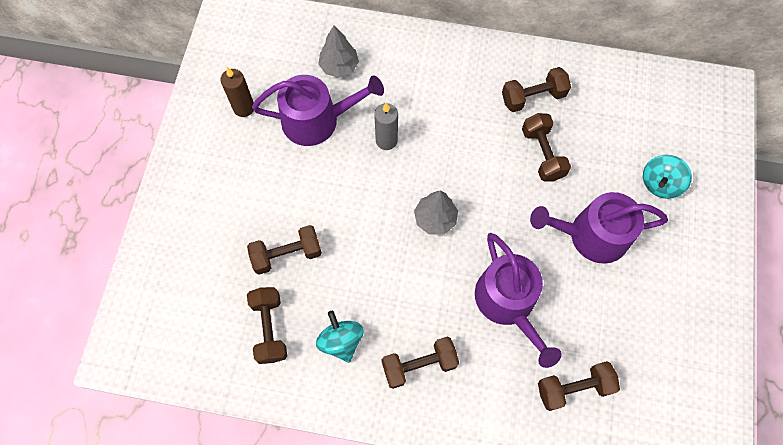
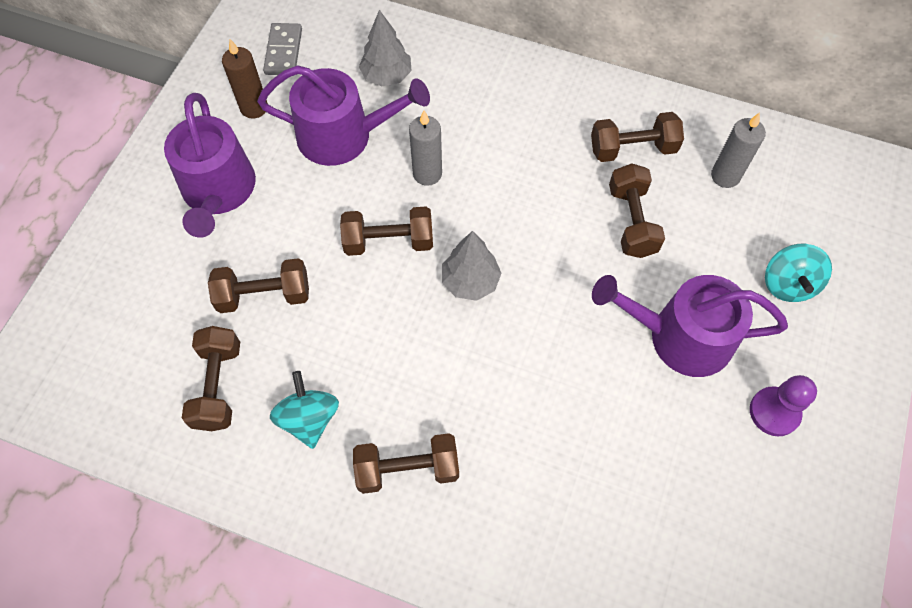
camera: 10 degrees right, 5 degrees down
purple watering can [475,233,562,368] -> purple watering can moved to [164,93,256,238]
brown dumbbell [538,361,620,411] -> brown dumbbell moved to [340,206,433,256]
turquoise spinning top [643,155,692,199] -> turquoise spinning top turned 45 degrees counterclockwise [765,244,832,302]
none -> grey domino [263,23,302,75]
none -> grey candle [711,112,766,188]
none -> purple pawn [750,375,817,436]

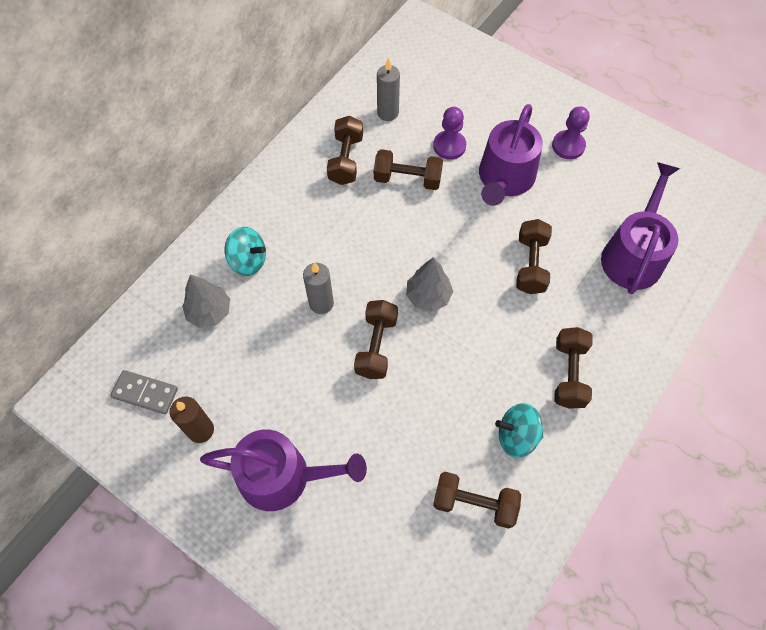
camera: 75 degrees left, 0 degrees up
brown dumbbell [208,258,309,313] -> brown dumbbell moved to [516,219,552,294]
purple watering can [257,65,430,166] -> purple watering can moved to [601,162,680,294]
turquoise spinning top [765,244,832,302] -> turquoise spinning top moved to [225,227,266,276]
none -> purple pawn [433,107,466,160]

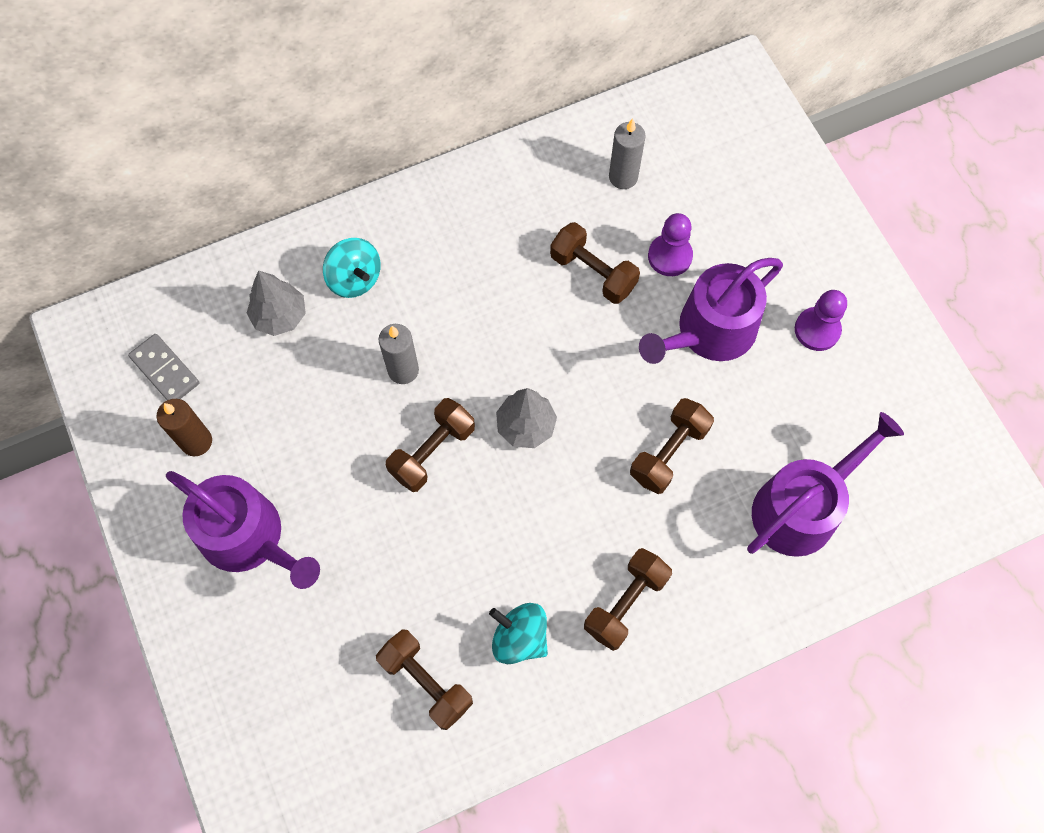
camera: 30 degrees right, 5 degrees up
brown dumbbell [327,116,363,185] -> none

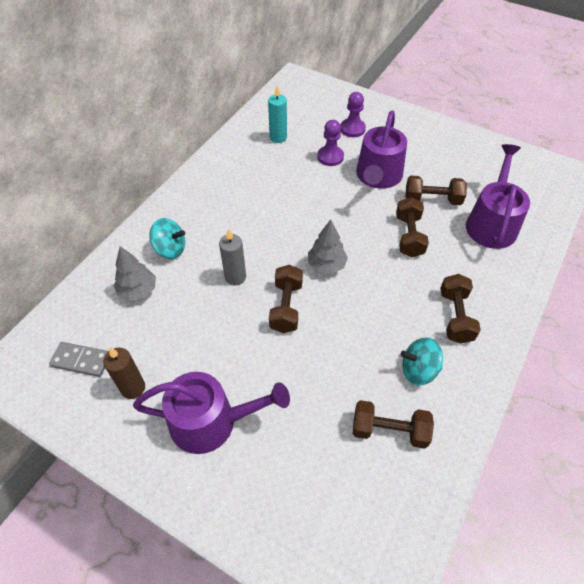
camera: 35 degrees left, 15 degrees down
brown dumbbell [550,222,640,304] -> brown dumbbell moved to [405,176,467,205]
grey candle [609,118,646,189] -> turquoise candle [268,86,287,143]
purple pawn [795,290,847,351] -> purple pawn moved to [341,92,366,137]

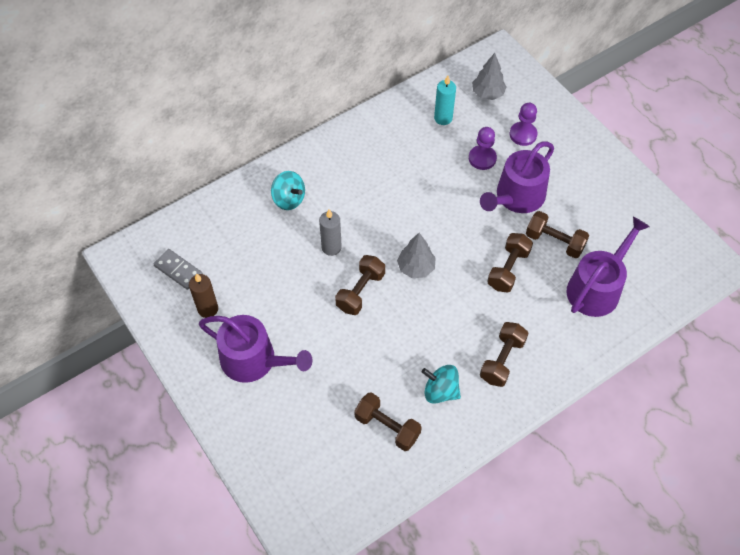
camera: 25 degrees right, 5 degrees up
grey tree [114,246,156,301] -> grey tree moved to [472,53,506,100]

